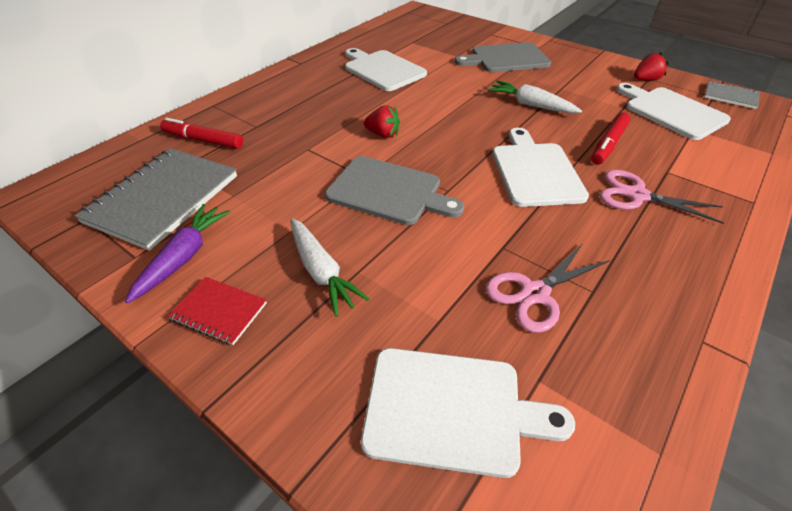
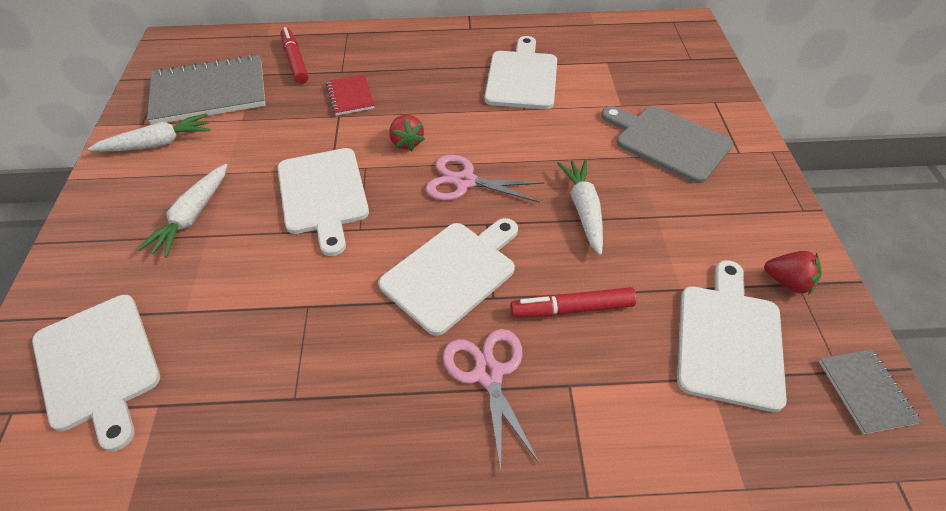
camera: 50 degrees right, 5 degrees up
purple carrot [125,204,230,303] -> white carrot [88,113,211,152]
red notebook [168,277,267,345] -> red notebook moved to [326,74,375,116]
grey cutting board [325,156,464,225] -> white cutting board [278,148,369,256]
pink scissors [486,243,610,333] -> pink scissors moved to [426,155,545,203]

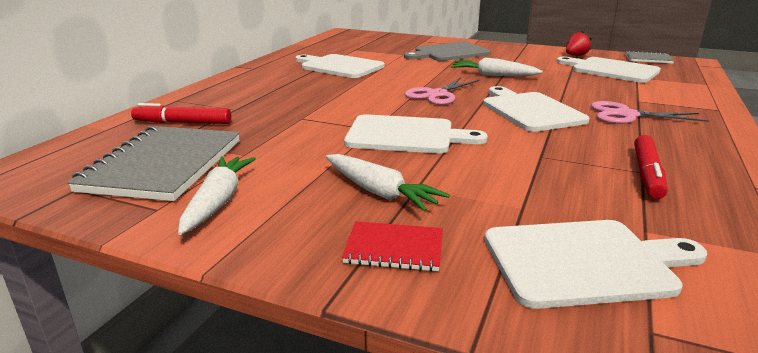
camera: 65 degrees left, 25 degrees down
red notebook [326,74,375,116] -> red notebook moved to [342,221,443,271]
red strawberry [389,115,425,151] -> none
red marker [510,287,636,318] -> red marker moved to [634,135,667,199]

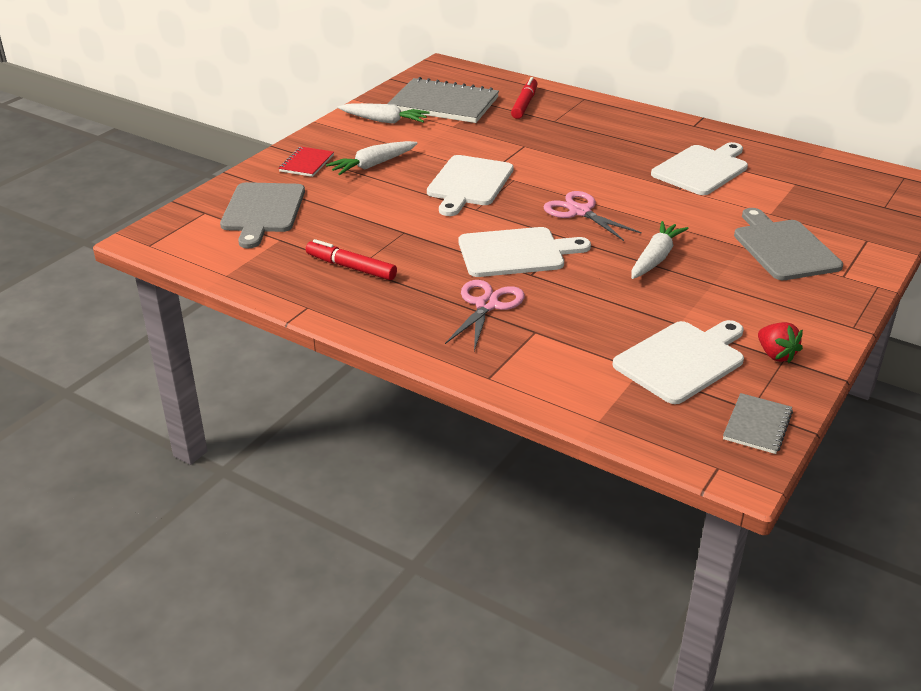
camera: 100 degrees right, 10 degrees up
white cutting board [484,220,707,309] -> grey cutting board [220,182,305,248]

